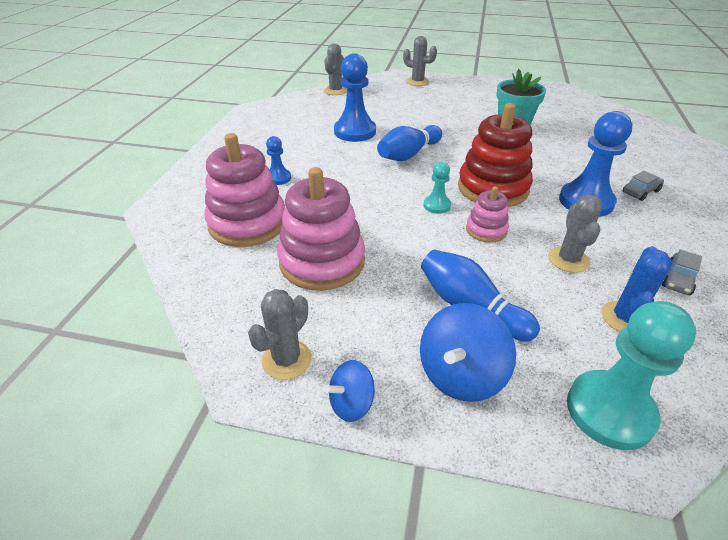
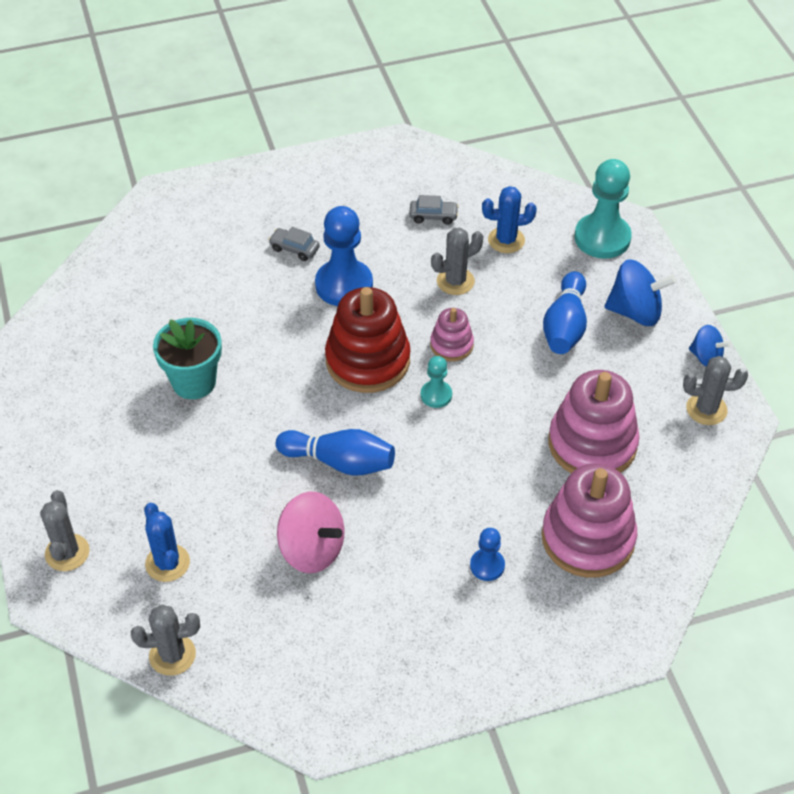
camera: 120 degrees left, 10 degrees up
blue pawn [334,53,376,142] -> pink spinning top [277,492,344,573]
none -> blue cactus [144,503,190,582]

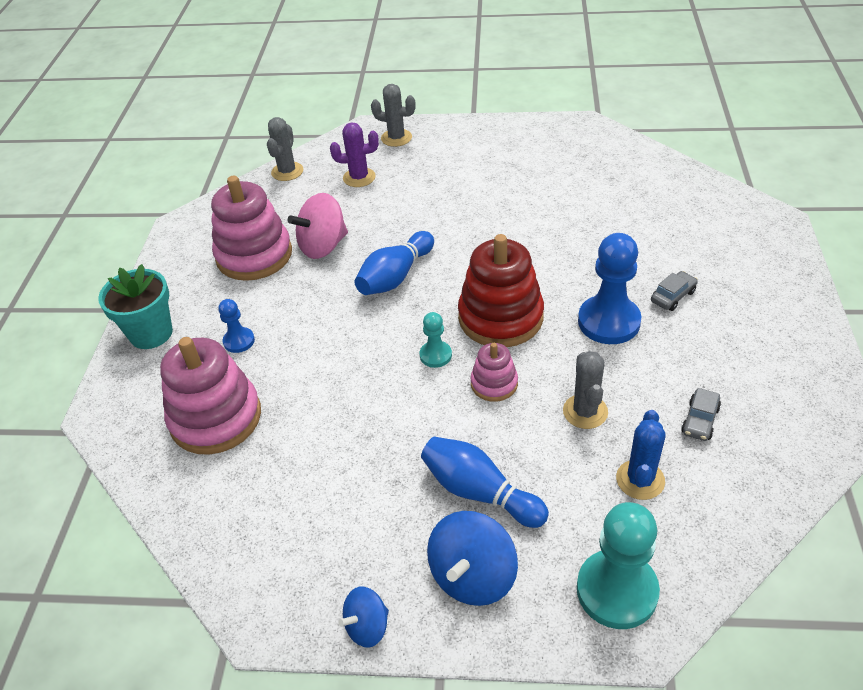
camera: 115 degrees right, 5 degrees down
blue cactus [144,503,190,582] -> purple cactus [330,122,379,187]
turquoise flower pot [153,318,222,399] -> turquoise flower pot moved to [98,264,173,349]
pink stacking toy [548,370,640,473] -> pink stacking toy moved to [211,176,292,281]
grey cactus [683,356,748,425] -> none

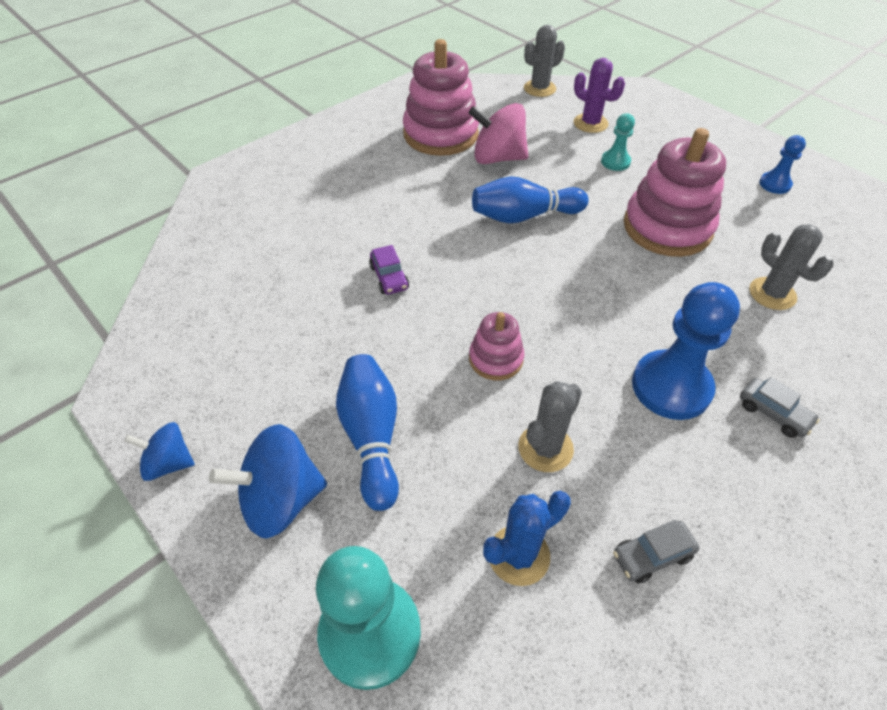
camera: 40 degrees right, 5 degrees up
turquoise flower pot [98,264,173,349] -> none
pink stacking toy [160,337,261,455] -> pink stacking toy moved to [624,128,726,257]
blue pawn [218,299,255,353] -> blue pawn moved to [759,135,806,194]
grey cactus [371,84,416,147] -> grey cactus moved to [749,224,833,310]
turquoise pawn [420,312,452,368] -> turquoise pawn moved to [601,113,635,171]
red stacking toy [458,234,544,347] -> none
grey car [651,271,698,311] -> grey car turned 45 degrees clockwise [740,377,820,438]
none -> purple car [369,245,409,295]

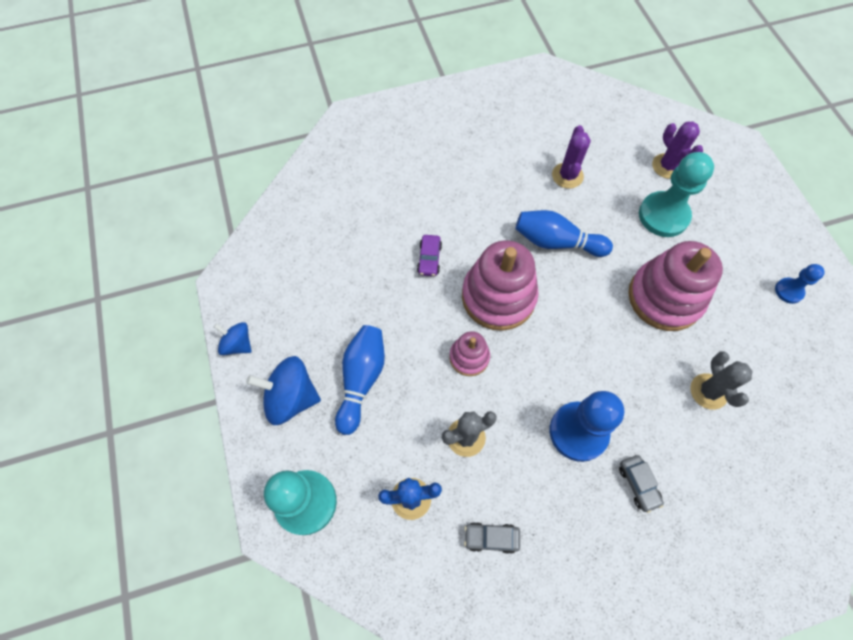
camera: 25 degrees right, 15 degrees up
pink stacking toy [403,39,479,156] -> pink stacking toy moved to [462,240,539,331]
pink spinning top [468,103,528,164] -> purple cactus [552,125,591,189]
grey cactus [524,25,565,97] -> none
turquoise pawn [601,113,635,171] -> turquoise pawn [639,152,714,237], size x1.94

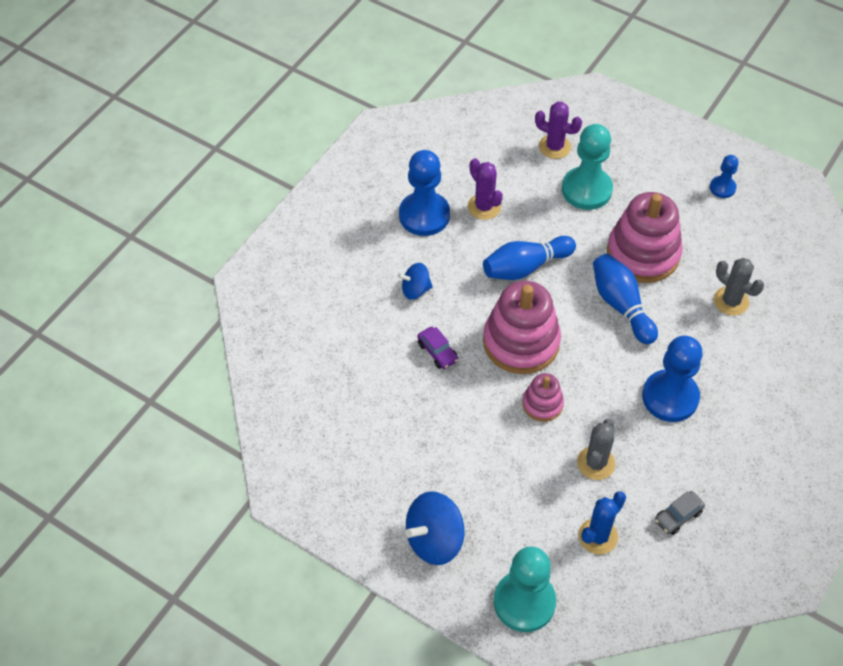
camera: 40 degrees left, 10 degrees down
blue spinning top [214,322,252,355] -> blue spinning top moved to [398,263,433,300]
blue bowling pin [335,325,385,435] -> blue bowling pin moved to [593,254,658,345]
grey car [619,455,664,513] -> none
none -> blue pawn [399,150,450,236]

